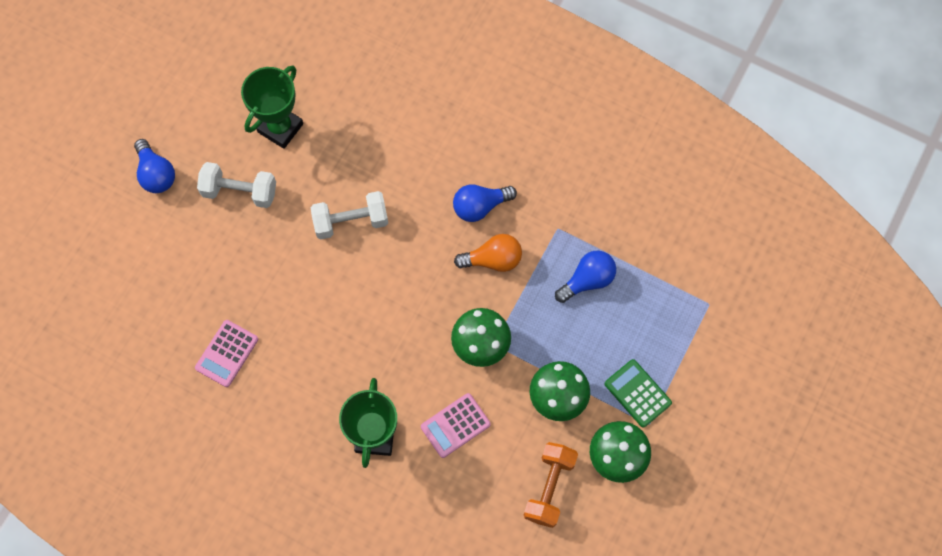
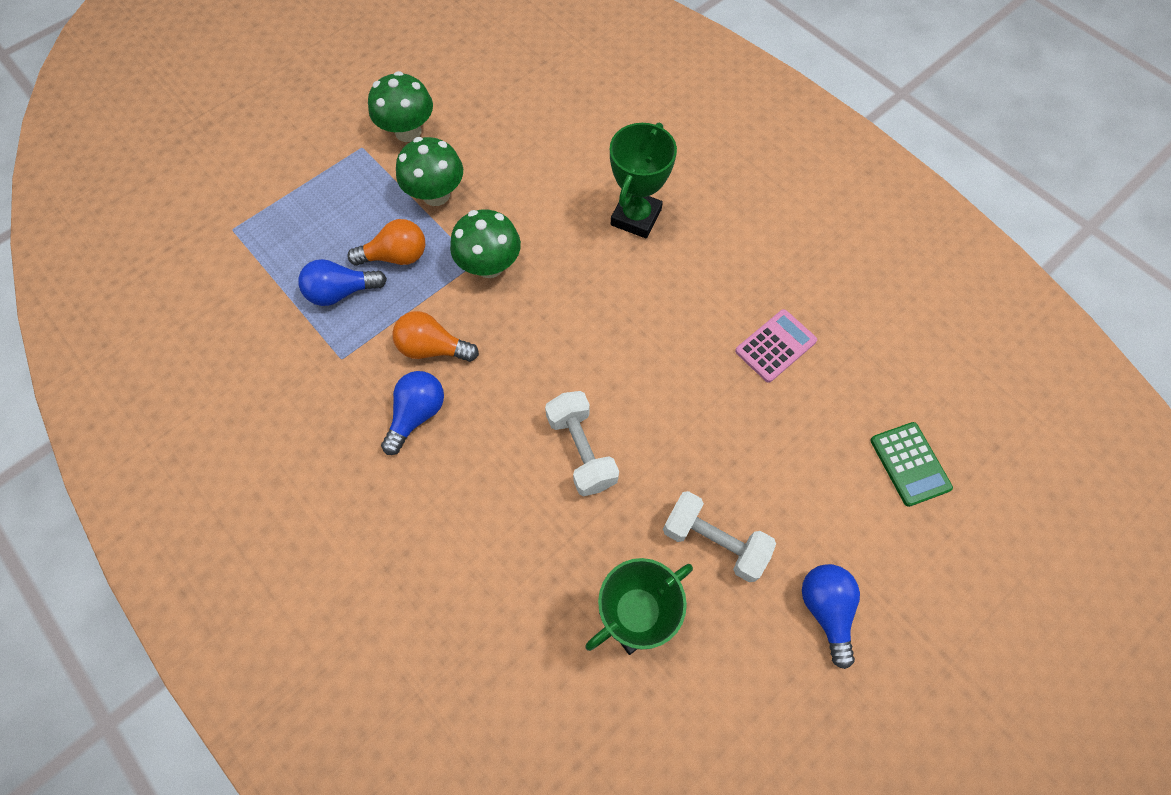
camera: 160 degrees left, 5 degrees down
white dumbbell [311,191,388,239] -> white dumbbell turned 60 degrees clockwise [545,391,619,497]
pink calculator [421,393,491,458] -> none
blue light bulb [453,184,517,222] -> blue light bulb turned 60 degrees counterclockwise [381,371,444,455]
orange dumbbell [524,442,578,528] -> none
green calculator [605,359,672,428] -> green calculator moved to [870,422,953,507]
none -> orange light bulb [347,219,425,266]

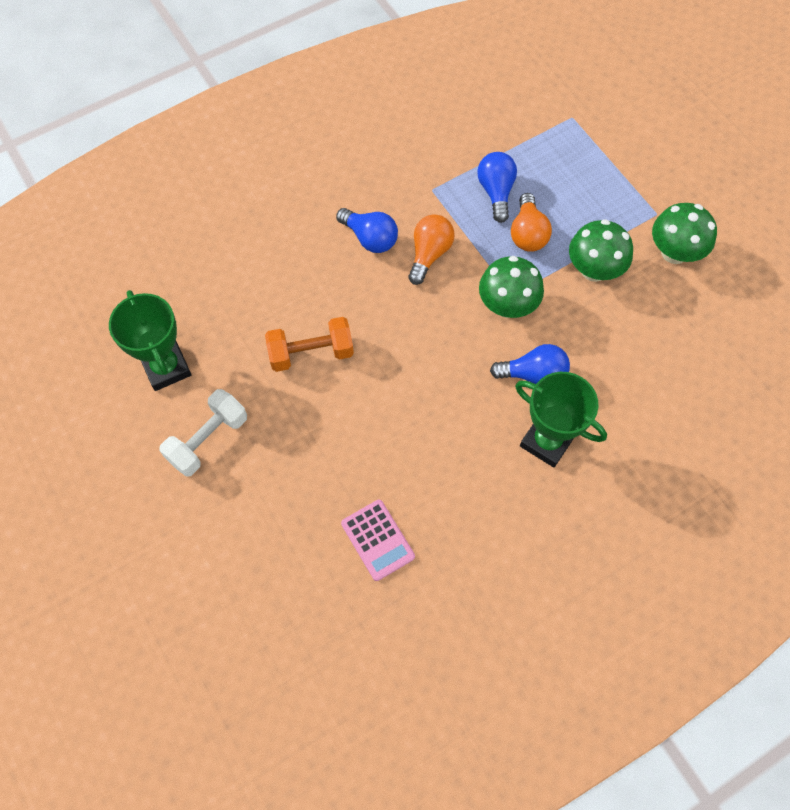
camera: 100 degrees right, 0 degrees up
white dumbbell [545,391,619,497] -> orange dumbbell [265,317,354,372]
blue light bulb [802,564,860,669] -> blue light bulb moved to [490,344,570,384]
green calculator [870,422,953,507] -> none

